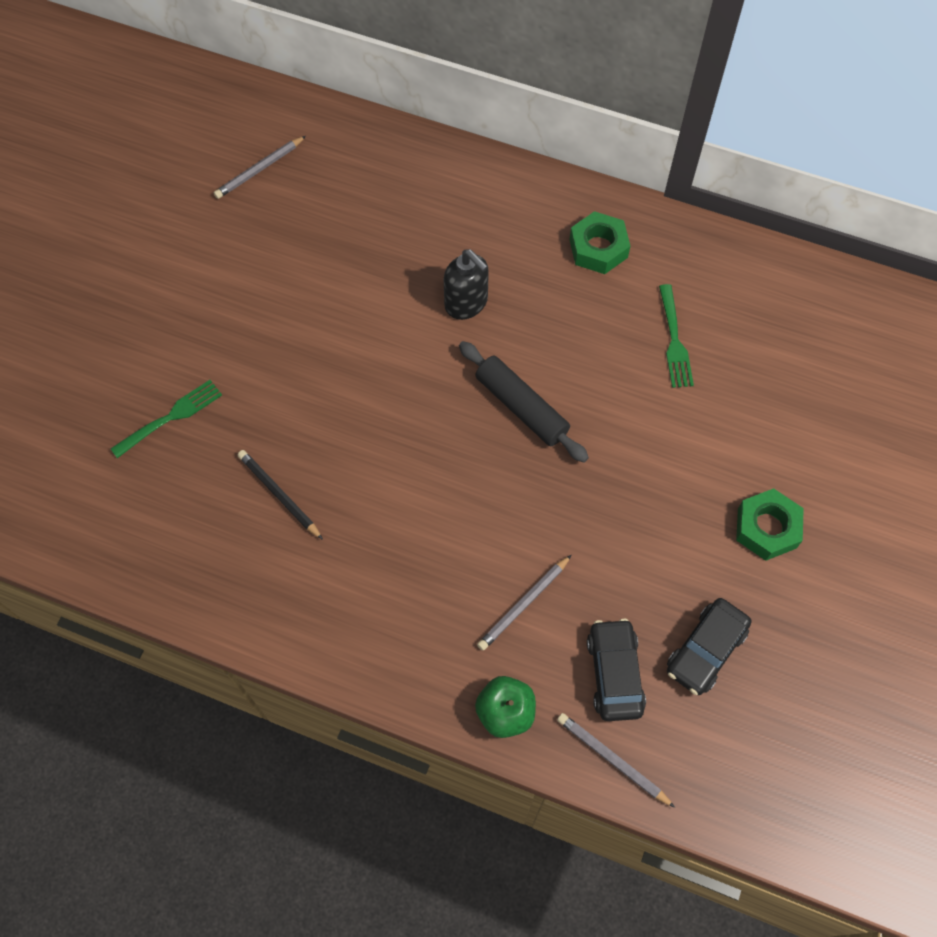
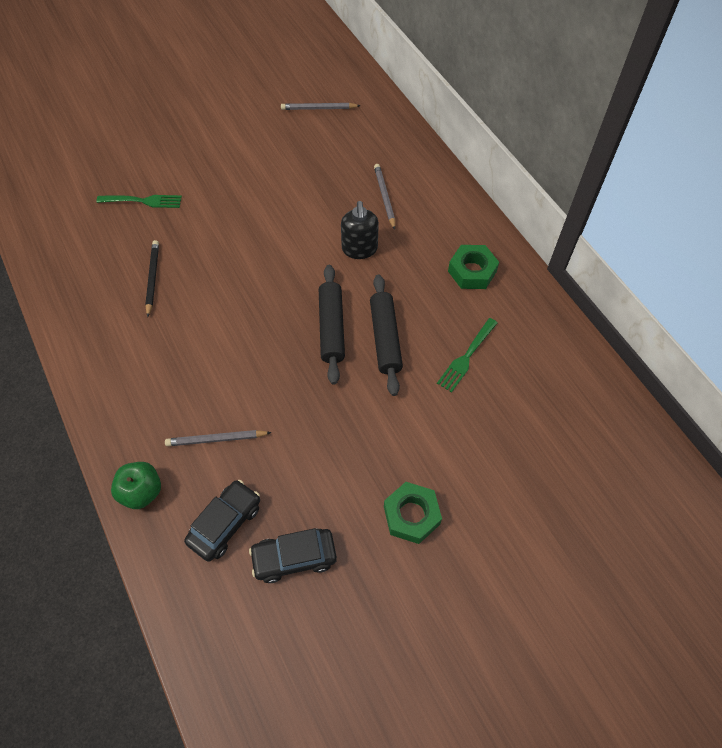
camera: 40 degrees right, 5 degrees down
grey pencil [557,713,675,808] -> grey pencil moved to [374,164,395,230]
none -> black rolling pin [370,274,403,396]

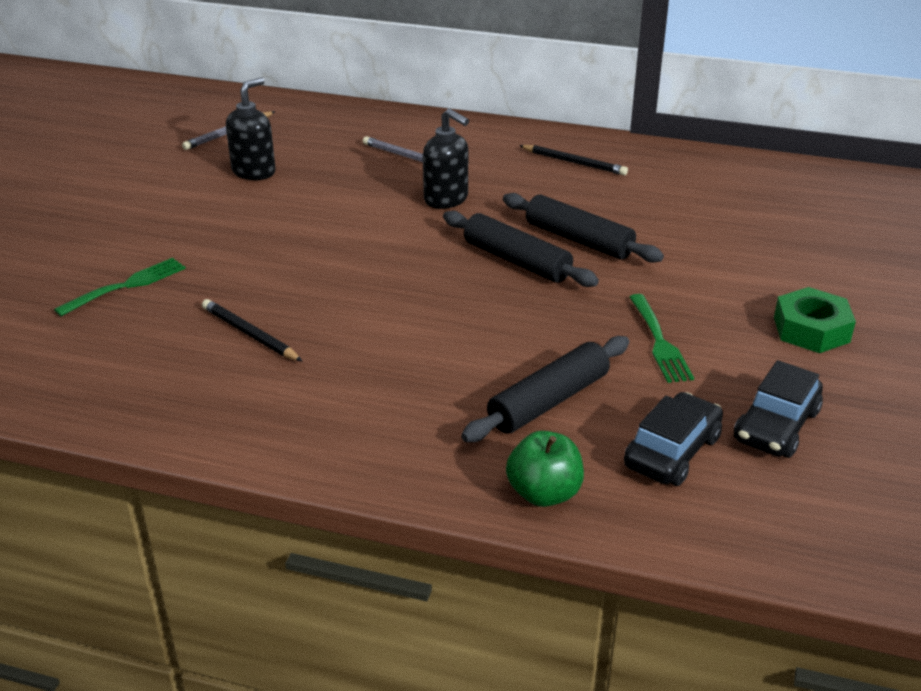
camera: 45 degrees left, 25 degrees down
grey pencil [165,430,272,446] -> black rolling pin [461,336,629,442]
black car [184,480,260,561] -> black car turned 45 degrees clockwise [624,392,723,486]
green fork [437,318,497,393] -> green fork moved to [629,294,694,383]
green nut [448,245,499,289] -> black pencil [519,145,628,175]
none -> black soap dispenser [226,77,276,180]

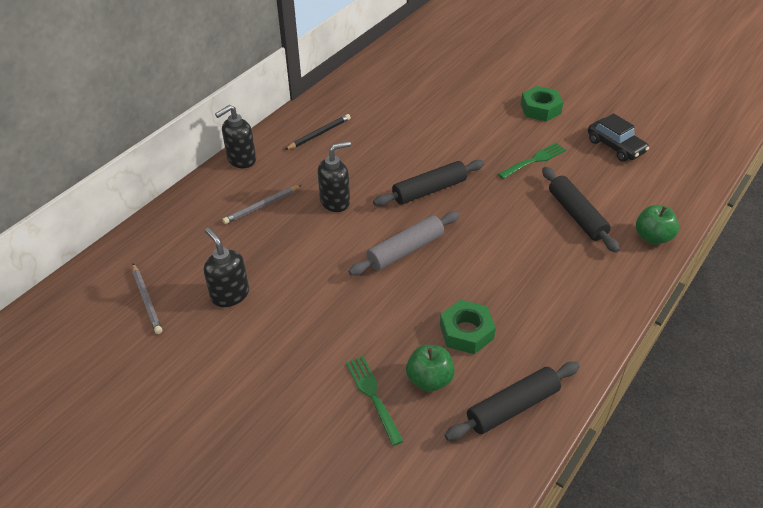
camera: 70 degrees left, 10 degrees up
black pencil [202,299,302,361] -> green nut [440,300,496,354]
black rolling pin [503,193,664,263] -> black rolling pin moved to [445,362,580,441]
black car [624,392,723,486] -> none
green fork [629,294,694,383] -> green fork turned 45 degrees counterclockwise [498,143,566,179]
none -> black soap dispenser [215,105,256,168]
none -> grey rolling pin [348,211,460,276]
none -> green apple [406,345,455,392]

